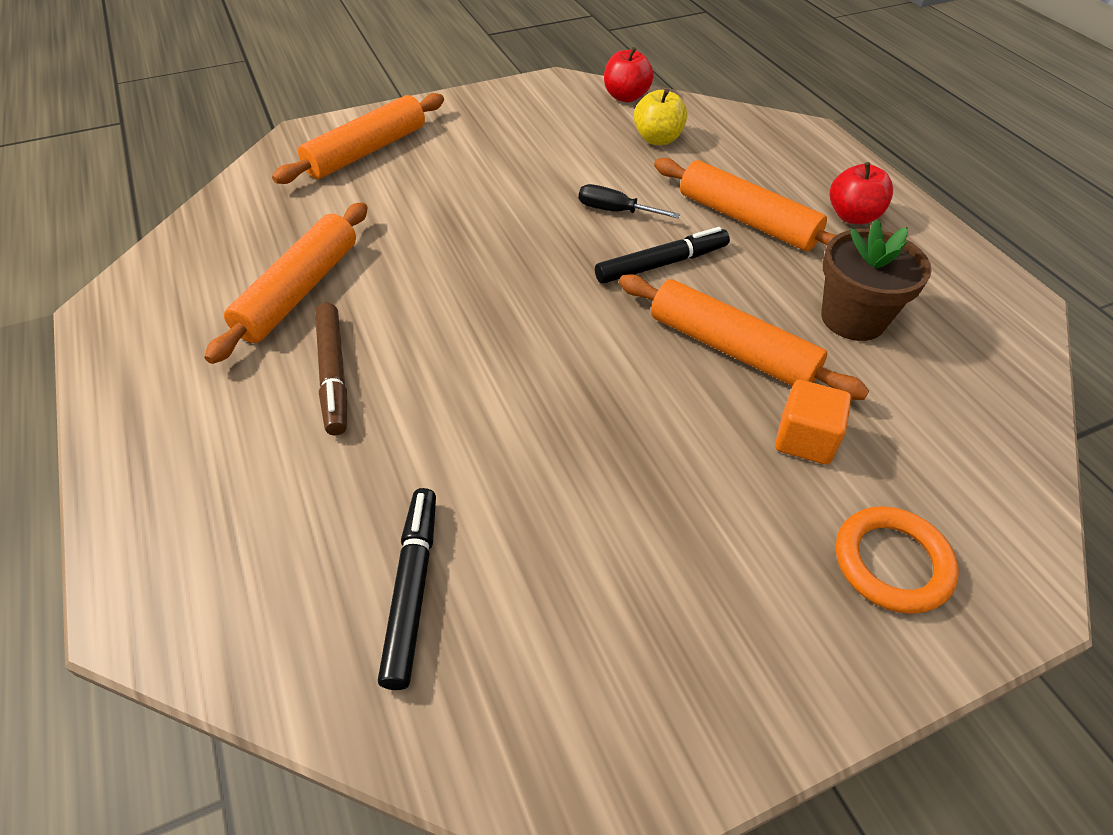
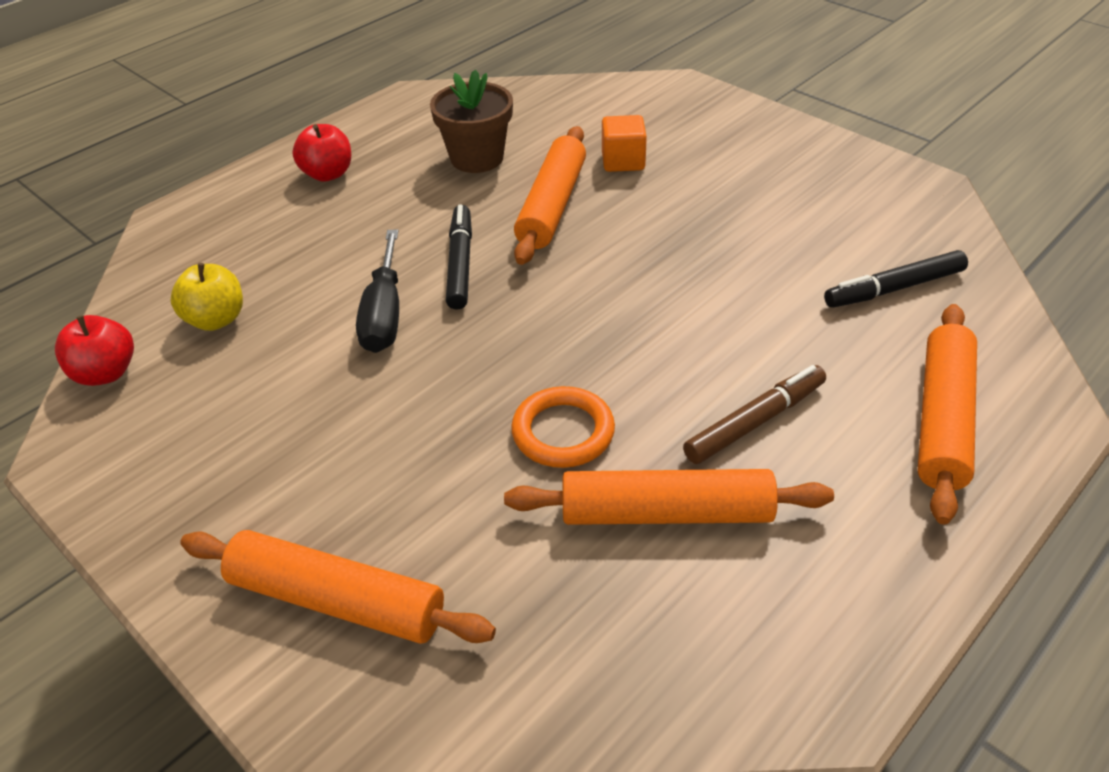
camera: 110 degrees left, 5 degrees down
black screwdriver [579,184,680,218] -> black screwdriver [356,229,399,353], size x1.51
black marker [595,227,730,284] -> black marker turned 45 degrees clockwise [446,204,472,310]
orange rolling pin [654,158,836,251] -> orange rolling pin moved to [917,304,977,525]
orange ring [836,506,959,614] -> orange ring moved to [511,386,615,468]

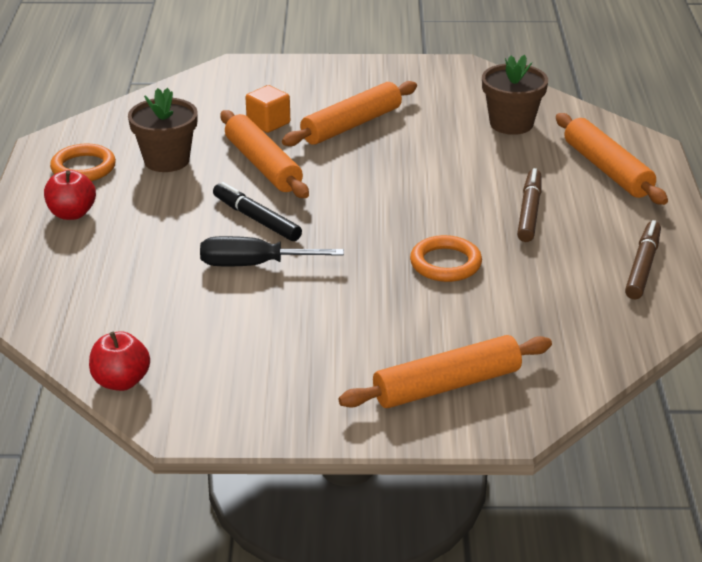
camera: 45 degrees left, 10 degrees down
yellow apple [170,263,243,331] -> none
black screwdriver [356,229,399,353] -> black screwdriver turned 135 degrees clockwise [200,236,344,266]
orange rolling pin [504,469,834,525] -> orange rolling pin moved to [282,81,417,146]
black marker [824,250,968,308] -> brown flower pot [482,55,548,135]
none -> orange ring [50,144,116,181]
none -> brown marker [625,220,661,299]

